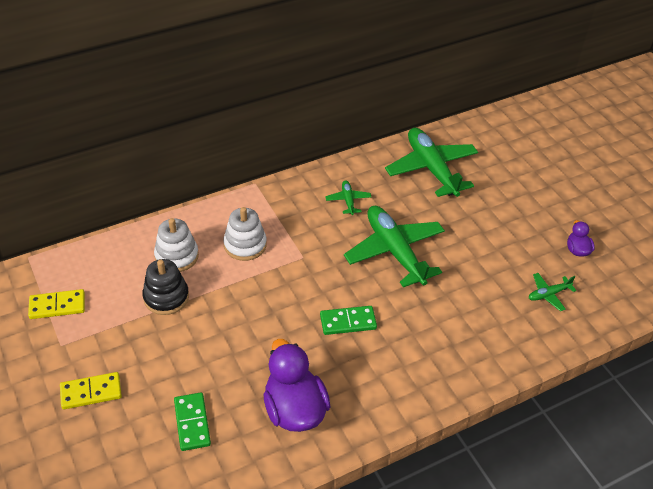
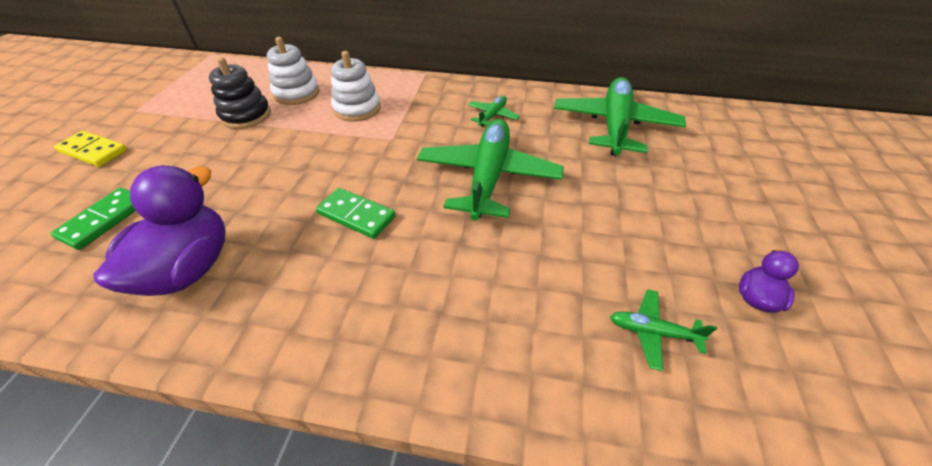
camera: 40 degrees right, 0 degrees up
yellow domino [28,289,85,319] -> none

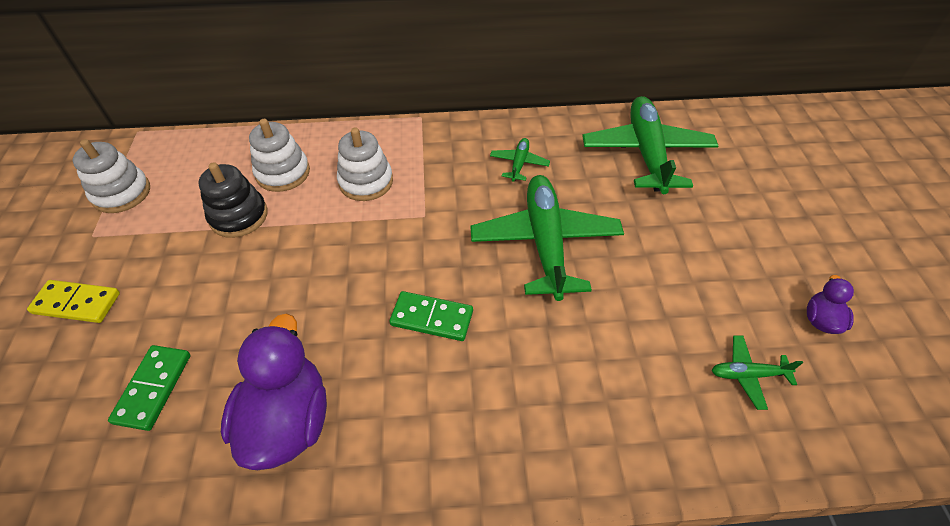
camera: 15 degrees left, 5 degrees up
none -> white stacking toy [72,139,150,213]

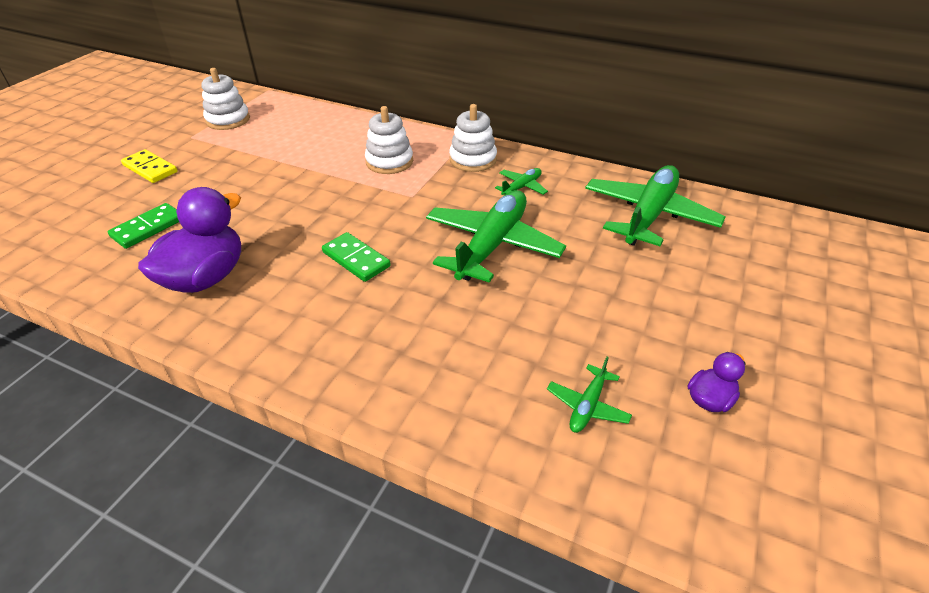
camera: 30 degrees right, 10 degrees down
black stacking toy [198,162,268,238] -> none
white stacking toy [249,119,310,192] -> white stacking toy moved to [449,104,497,172]
green plane [712,336,803,410] -> green plane turned 90 degrees counterclockwise [547,357,632,433]

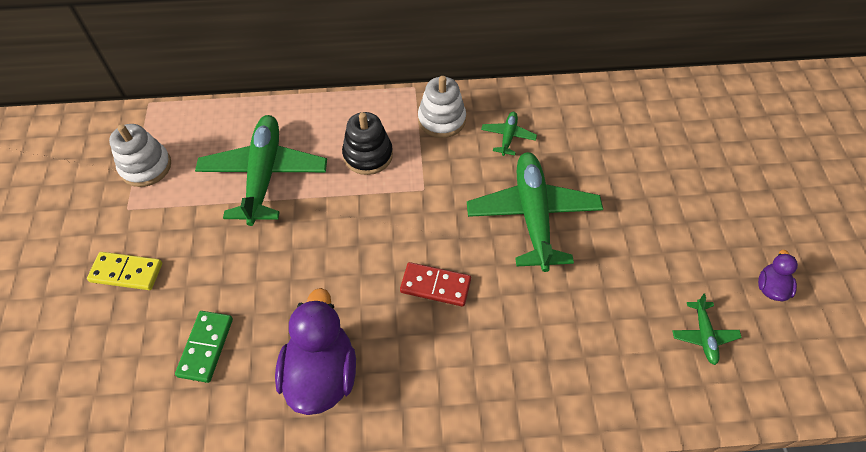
camera: 30 degrees left, 15 degrees up
green domino [322,232,391,282] -> red domino [400,262,471,307]
white stacking toy [365,106,413,174] -> black stacking toy [342,112,393,175]
green plane [585,165,725,246] -> green plane moved to [195,115,327,226]

